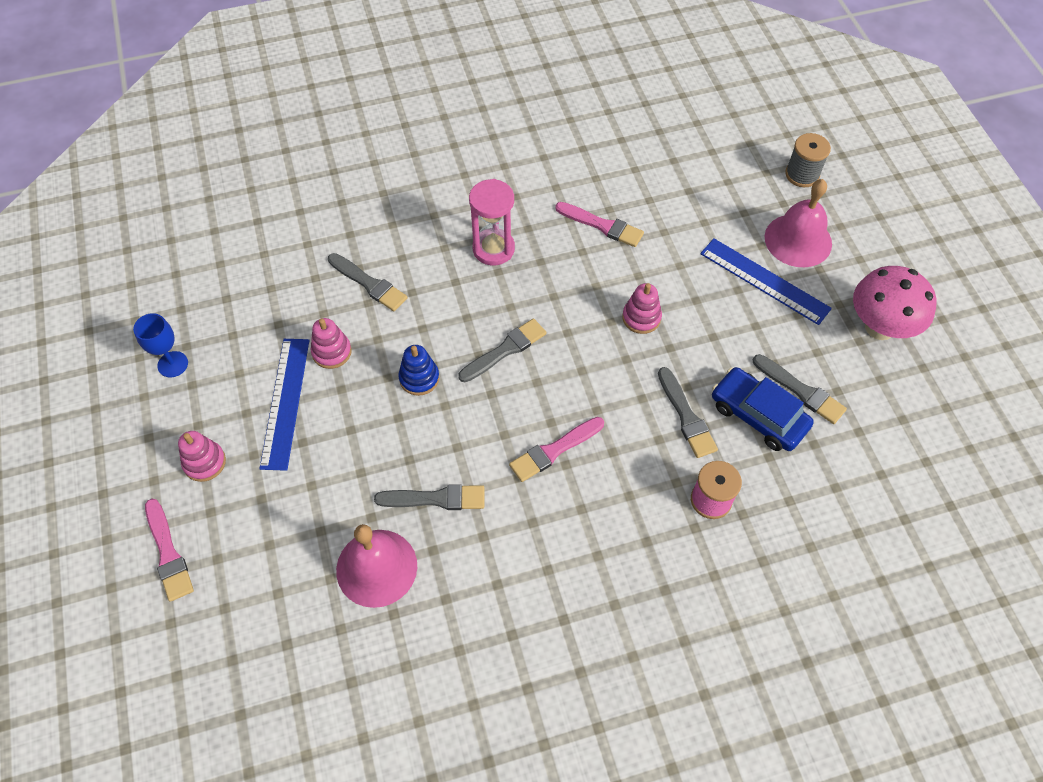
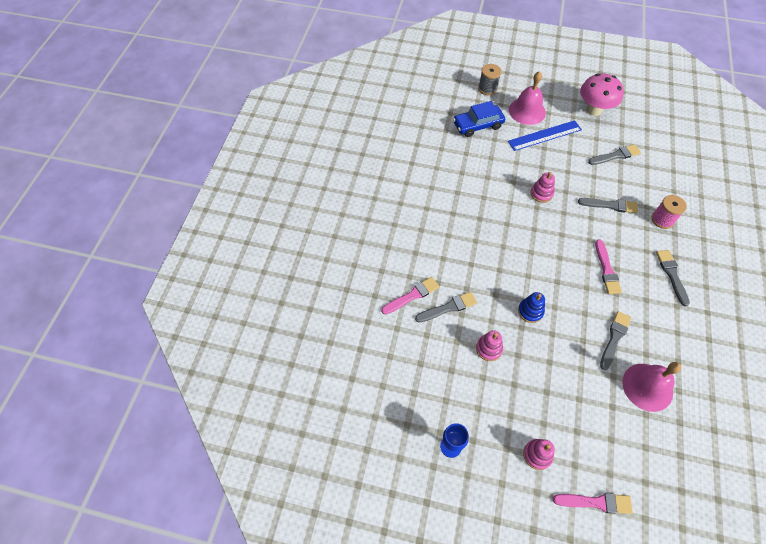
camera: 60 degrees left, 0 degrees up
blue ruler [259,339,309,471] -> none
grey brush [458,318,547,382] -> grey brush moved to [656,250,690,306]
pink hourglass [469,179,515,265] -> none
pink brush [555,202,644,247] -> pink brush moved to [382,277,439,315]
blue car [712,367,814,451] -> blue car moved to [453,101,505,137]

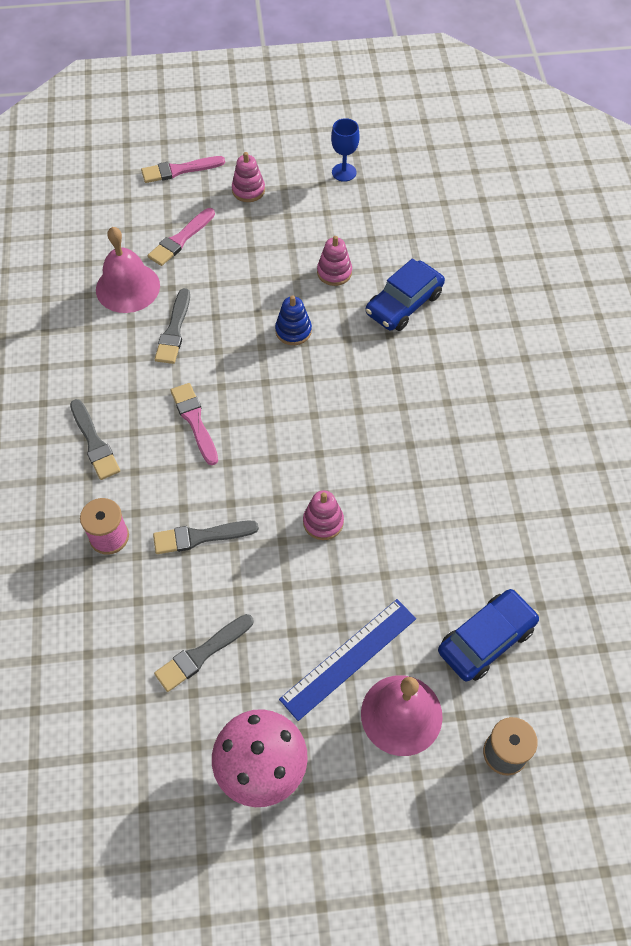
camera: 160 degrees right, 0 degrees up
pink brush [382,277,439,315] -> pink brush moved to [148,208,215,266]
grey brush [415,292,477,323] -> blue car [365,258,445,331]

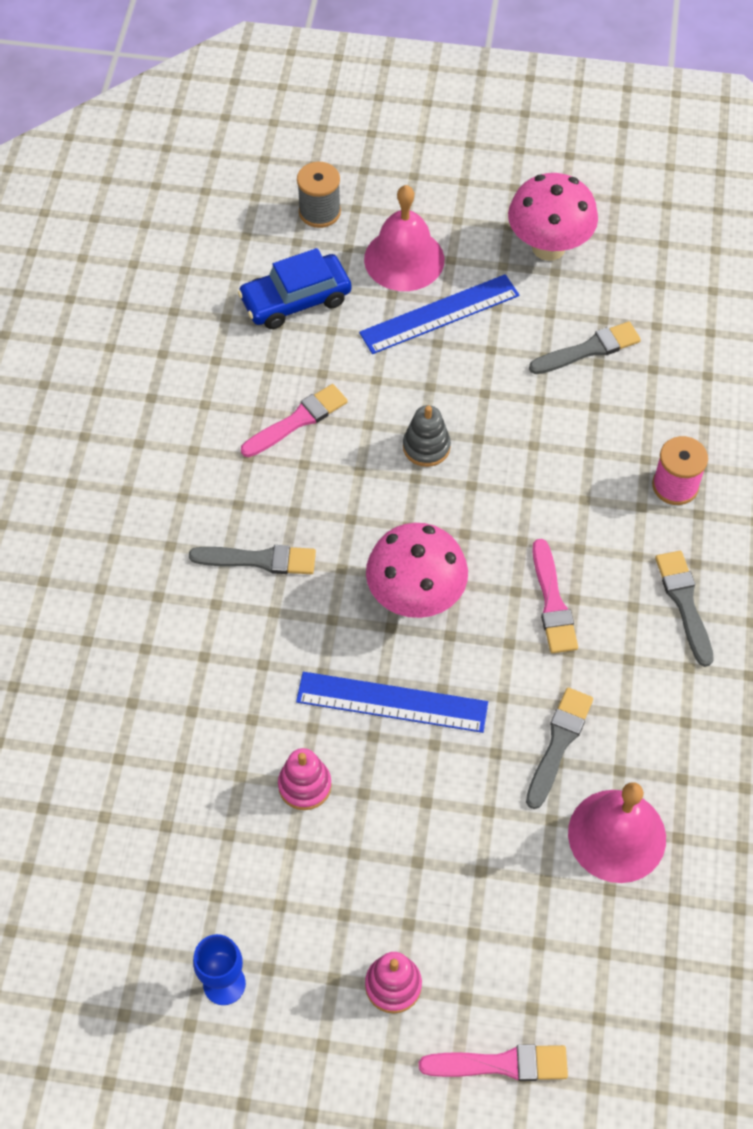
camera: 165 degrees left, 0 degrees up
pink brush [148,208,215,266] -> pink brush moved to [241,384,348,457]
grey brush [153,521,259,554] -> grey brush moved to [189,545,316,574]
blue stacking toy [275,295,312,345] -> blue ruler [296,672,488,733]
pink stacking toy [303,490,344,540] -> grey stacking toy [403,405,451,467]
blue car [365,258,445,331] -> none
none -> pink mushroom [366,523,468,618]

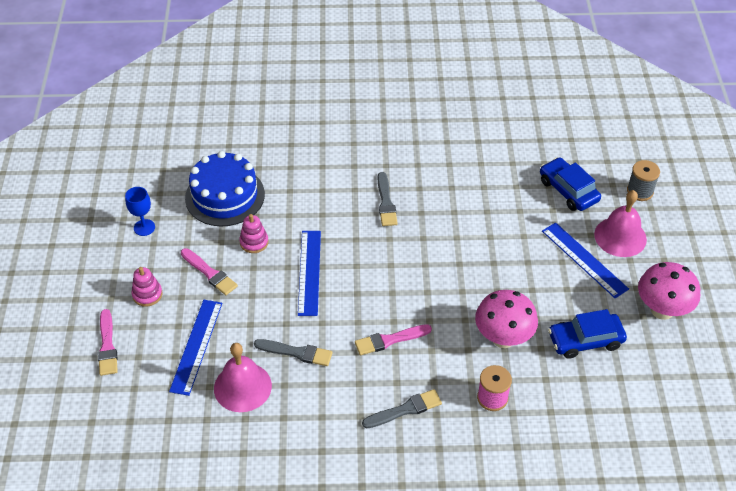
camera: 80 degrees right, 10 degrees down
pink brush [241,384,348,457] -> pink brush moved to [181,248,238,295]
pink mushroom [366,523,468,618] -> pink mushroom moved to [475,290,538,348]
grey stacking toy [403,405,451,467] -> none
grey brush [529,322,641,374] -> blue car [548,309,627,359]
none -> blue ruler [169,300,222,396]
none -> blue cake [185,151,265,226]

